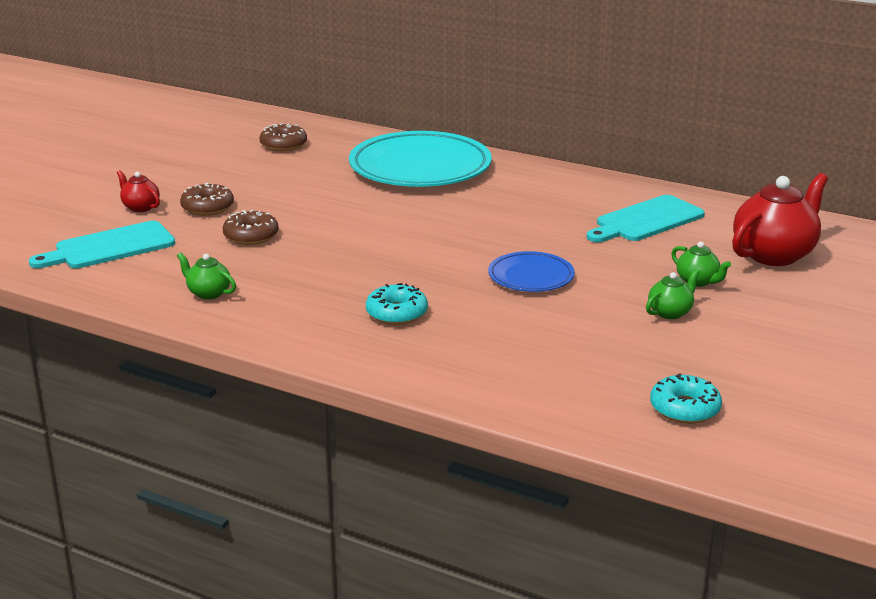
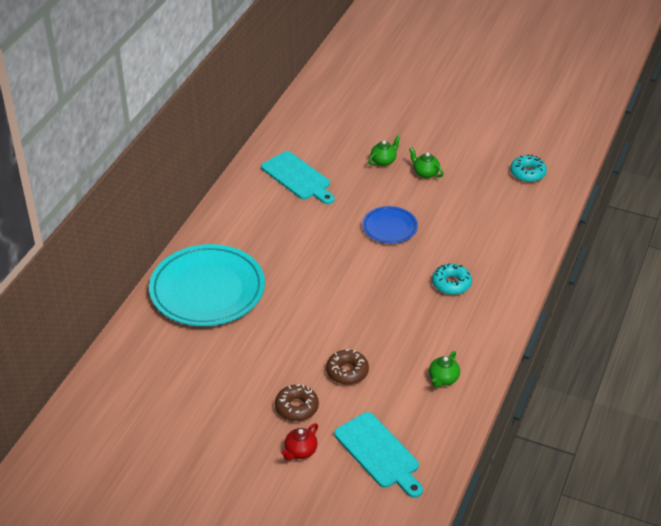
camera: 95 degrees left, 15 degrees up
brown donut [260,123,307,151] -> none
red teapot [732,173,828,266] -> none

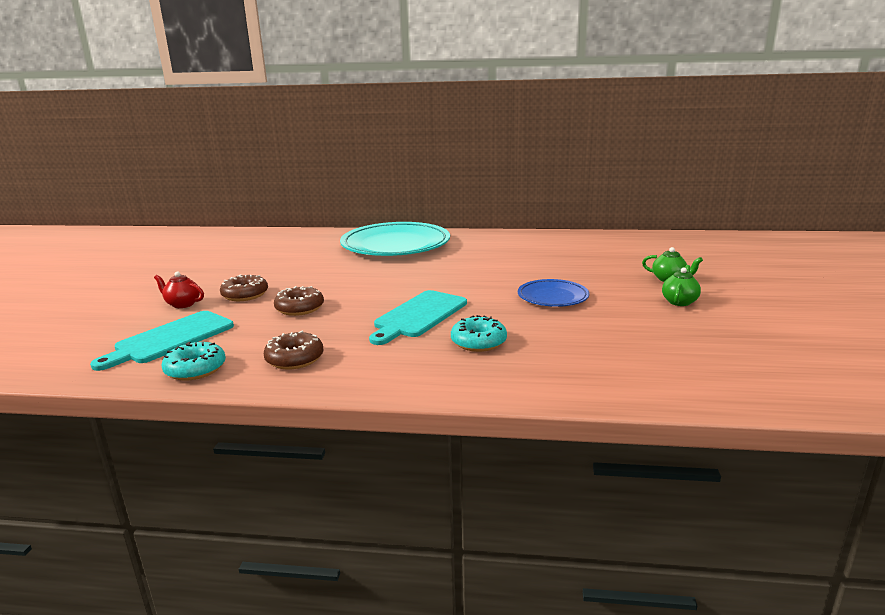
camera: 75 degrees right, 20 degrees down
turquoise cutting board [261,151,335,204] -> turquoise cutting board moved to [369,290,467,345]
green teapot [429,351,460,388] -> brown donut [264,331,324,370]
turquoise donut [510,155,547,182] -> turquoise donut moved to [161,342,226,381]

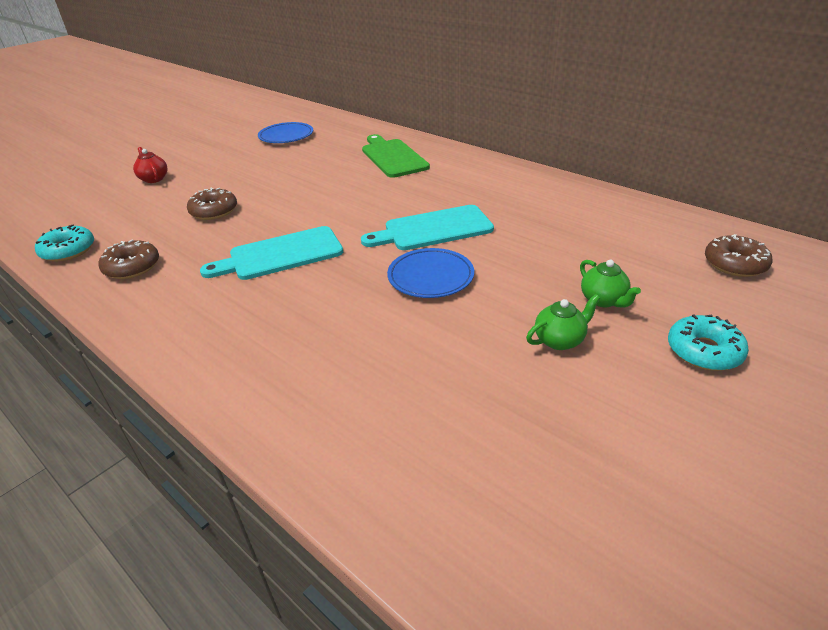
camera: 35 degrees right, 15 degrees up
turquoise cutting board [90,311,234,371] -> turquoise cutting board moved to [361,205,494,250]
brown donut [220,274,268,301] -> brown donut moved to [705,234,773,277]
turquoise plate [340,222,450,256] -> green cutting board [362,134,430,178]
turquoise donut [451,315,507,352] -> turquoise donut moved to [668,314,749,371]
none -> blue plate [258,122,313,143]

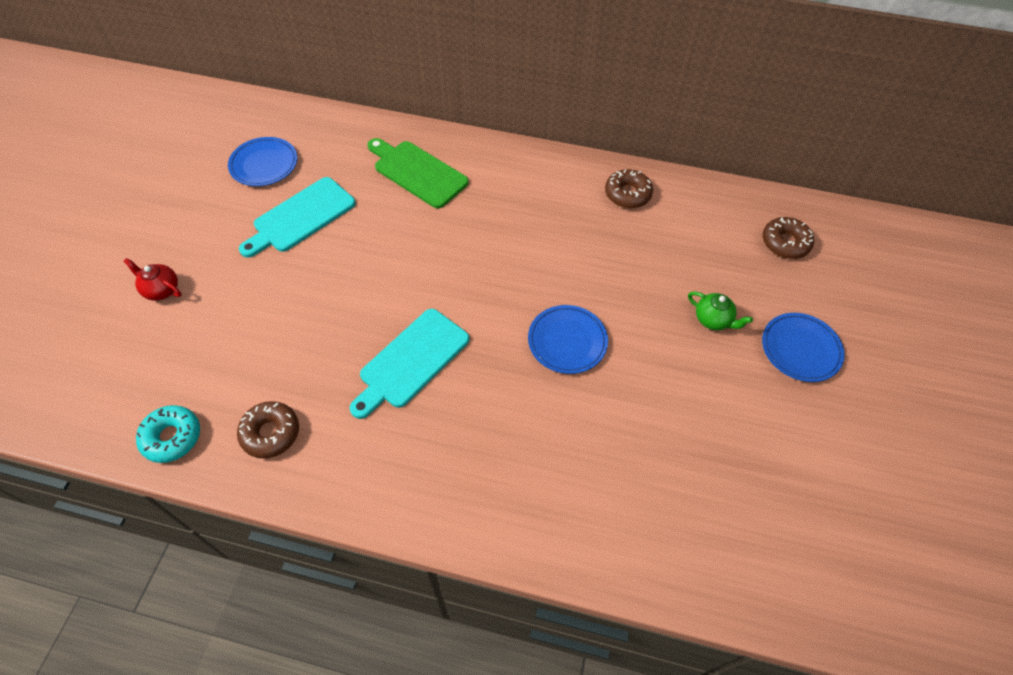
camera: 30 degrees left, 20 degrees up
brown donut [187,188,237,220] -> brown donut moved to [605,169,653,208]
turquoise cutting board [361,205,494,250] -> turquoise cutting board moved to [239,177,356,258]
green teapot [526,294,600,350] -> none
turquoise donut [668,314,749,371] -> blue plate [762,313,845,382]

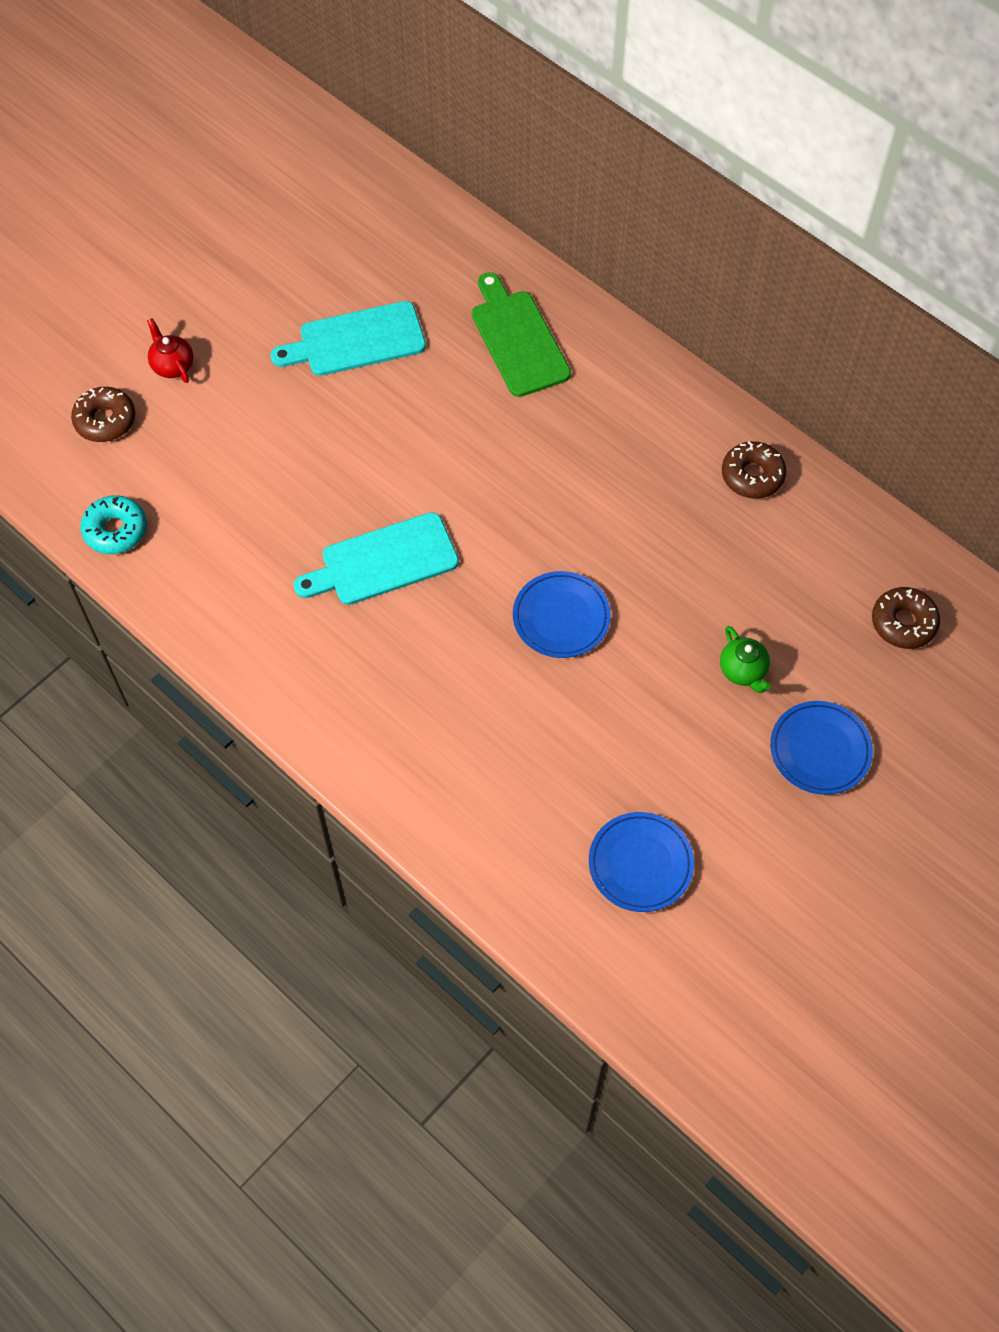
camera: 30 degrees right, 5 degrees up
blue plate [228,137,297,186] -> blue plate moved to [589,812,694,912]
brown donut [237,401,299,459] -> brown donut moved to [71,387,135,442]

